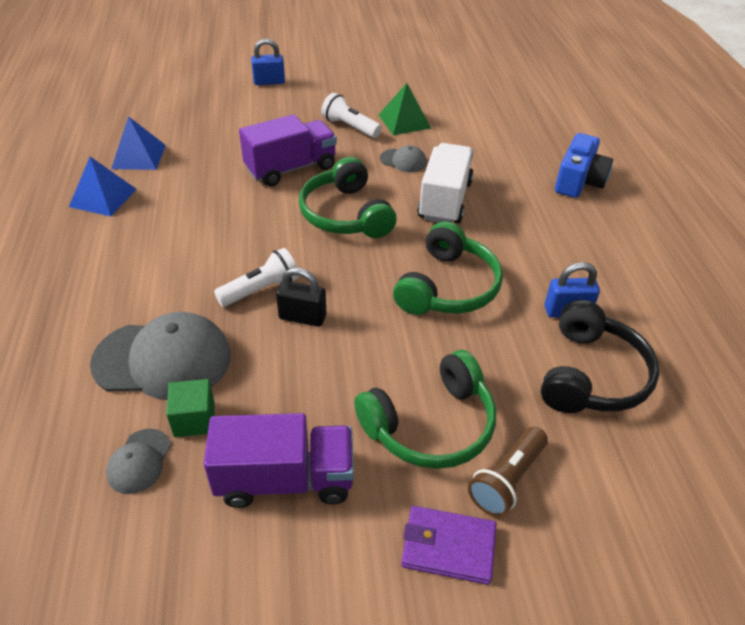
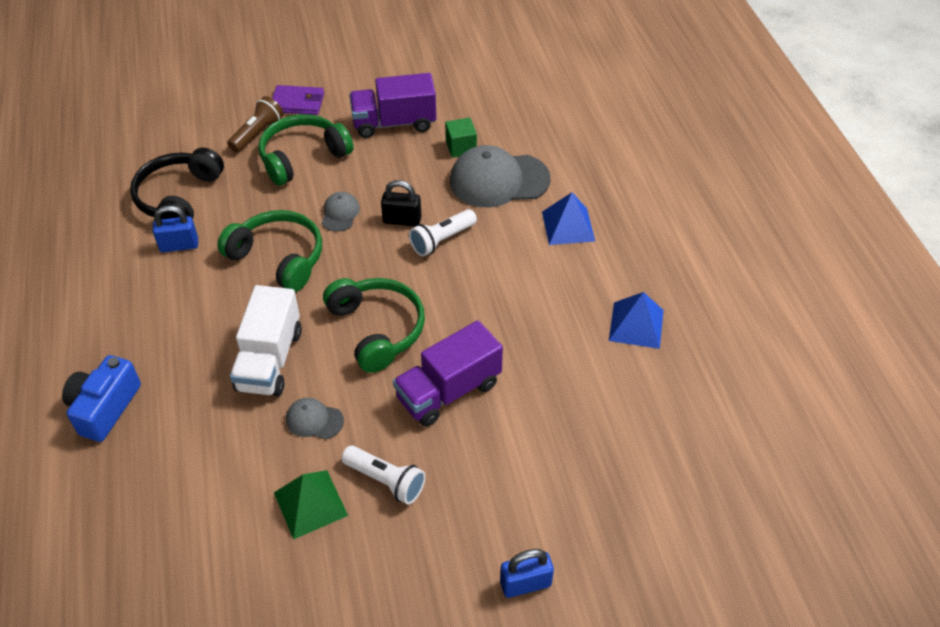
camera: 175 degrees right, 5 degrees up
grey cap [106,429,171,494] -> grey cap moved to [322,192,360,232]
blue pyramid [111,116,166,170] -> blue pyramid moved to [542,192,595,245]
green headphones [393,221,503,315] -> green headphones turned 105 degrees clockwise [217,210,322,292]

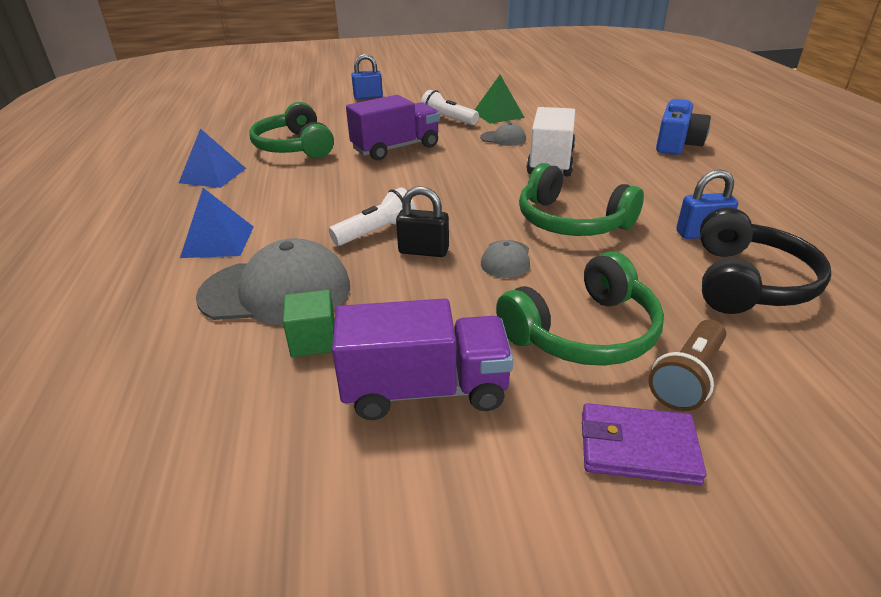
camera: 175 degrees left, 15 degrees down
green headphones [323,278,425,373] -> green headphones moved to [249,102,334,158]

